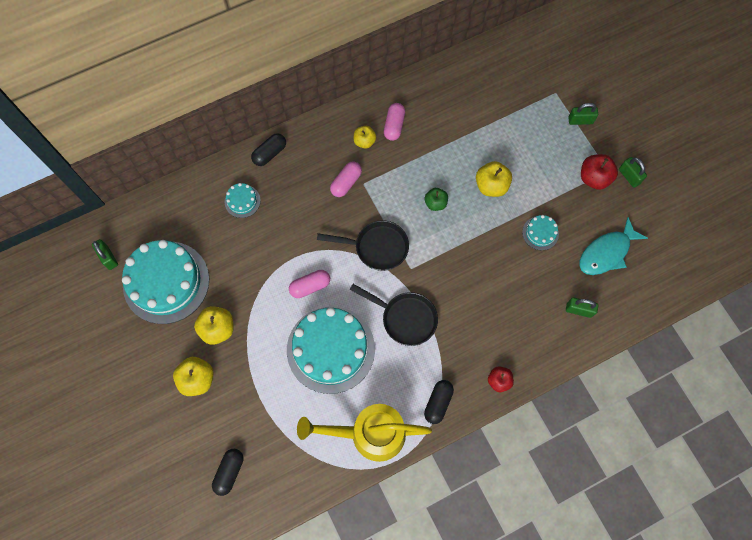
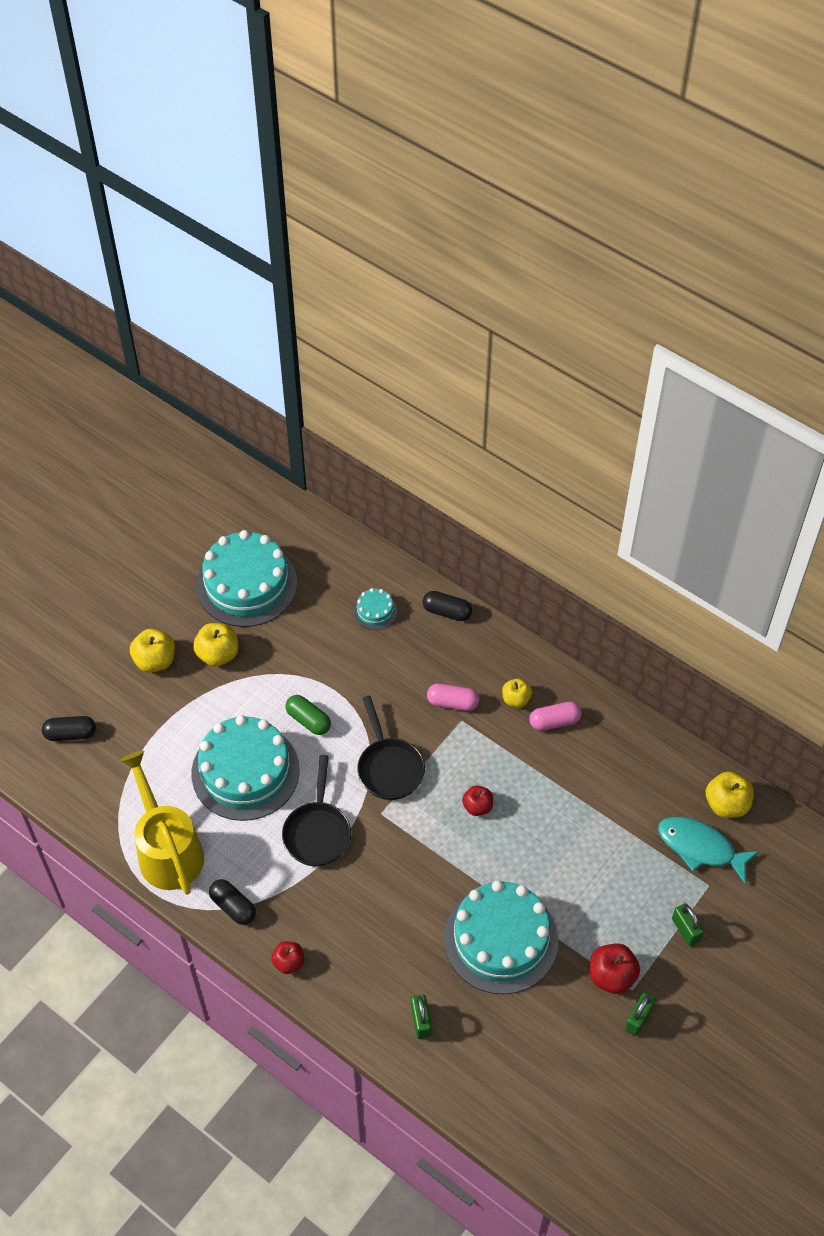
camera: 65 degrees right, 15 degrees down
green padlock [92,239,118,270] -> none
pink capsule [289,270,330,298] -> green capsule [285,695,331,735]
black capsule [424,380,454,424] -> black capsule turned 45 degrees clockwise [209,879,256,925]
green apple [425,188,448,211] -> red apple [462,785,493,816]
yellow apple [476,161,512,197] -> yellow apple moved to [706,772,754,818]
turquoise cake [522,215,559,250] -> turquoise cake [444,880,558,994], size x2.31
turquoise fish [579,217,648,275] -> turquoise fish moved to [658,817,759,884]

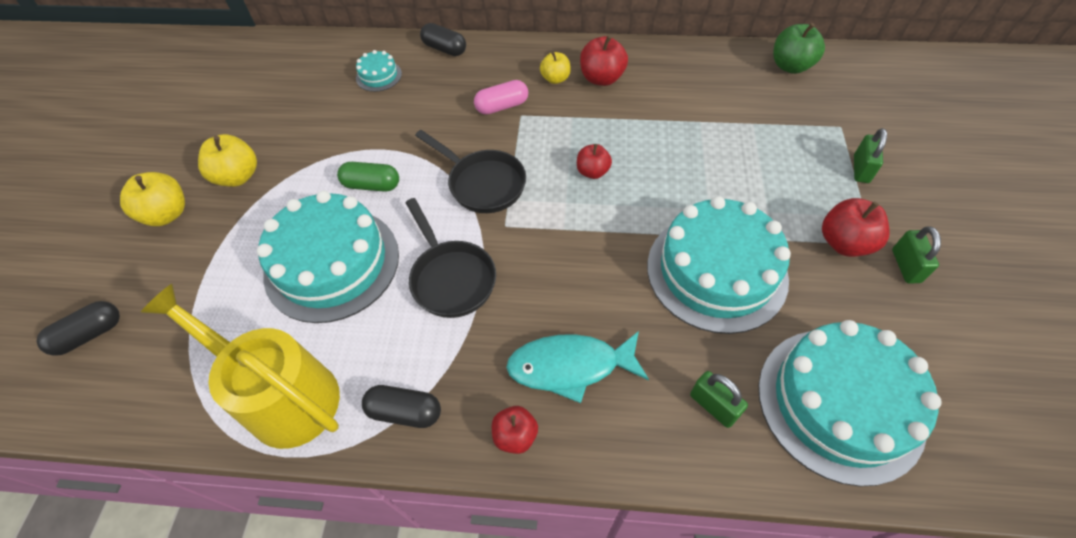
camera: 30 degrees left, 0 degrees up
turquoise cake [196,530,297,627] -> turquoise cake moved to [758,320,942,487]
black capsule [423,591,472,621] -> black capsule turned 45 degrees clockwise [420,23,466,56]
pink capsule [529,702,582,731] -> red apple [580,35,628,86]
turquoise fish [658,817,759,884] -> turquoise fish moved to [506,331,649,403]
green padlock [672,903,704,946] -> green padlock turned 75 degrees clockwise [854,128,887,183]
yellow apple [706,772,754,818] -> green apple [773,23,825,74]

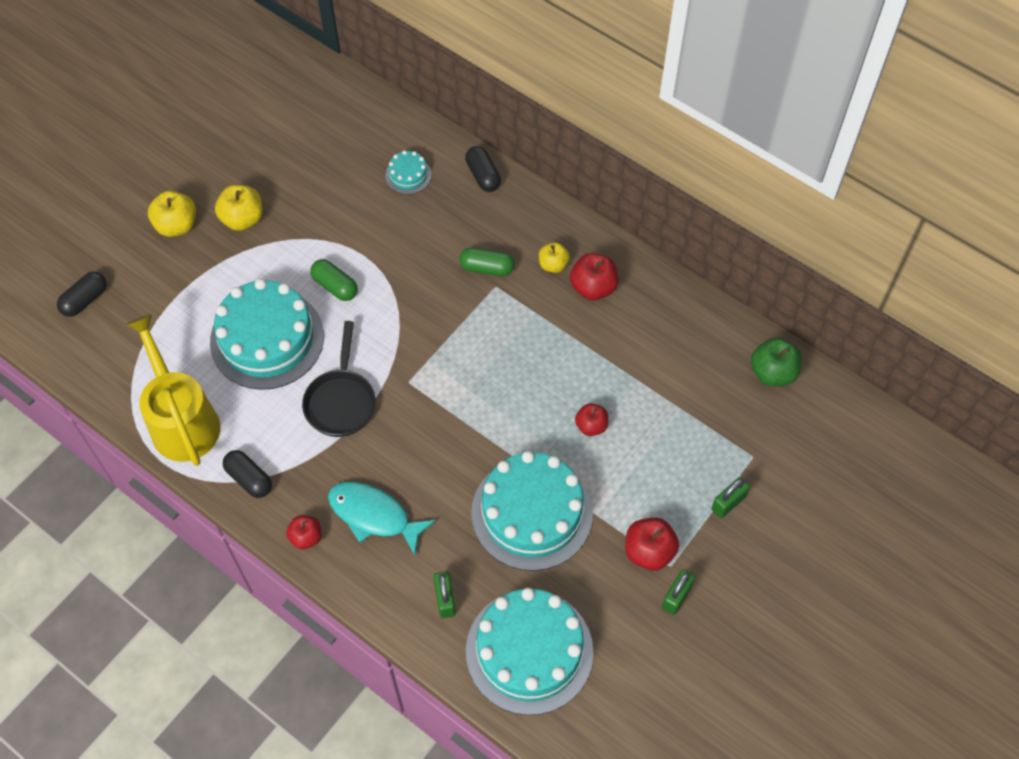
camera: 30 degrees right, 5 degrees up
black capsule [36,301,120,356] -> black capsule turned 45 degrees counterclockwise [57,272,107,317]
black pan [415,130,526,213] -> none
pink capsule [474,80,528,115] -> green capsule [459,248,514,276]
red apple [577,144,612,179] -> red apple moved to [575,403,608,436]

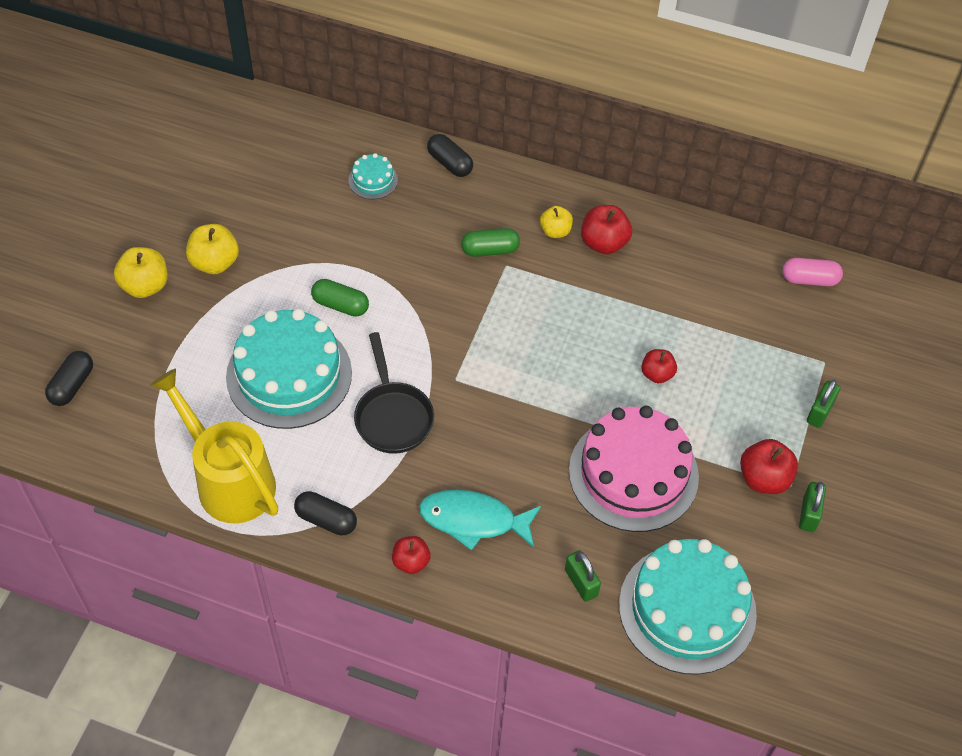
camera: 20 degrees left, 5 degrees down
turquoise cake [471,451,593,571] -> pink cake [569,406,699,532]
green apple [751,338,802,386] -> pink capsule [783,258,843,286]

